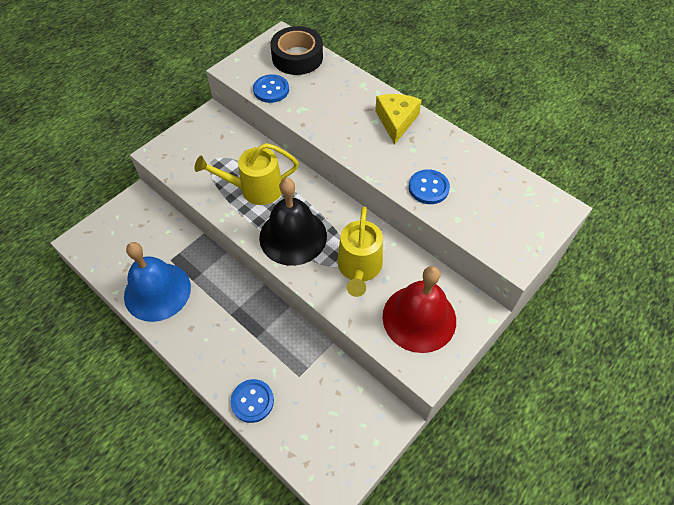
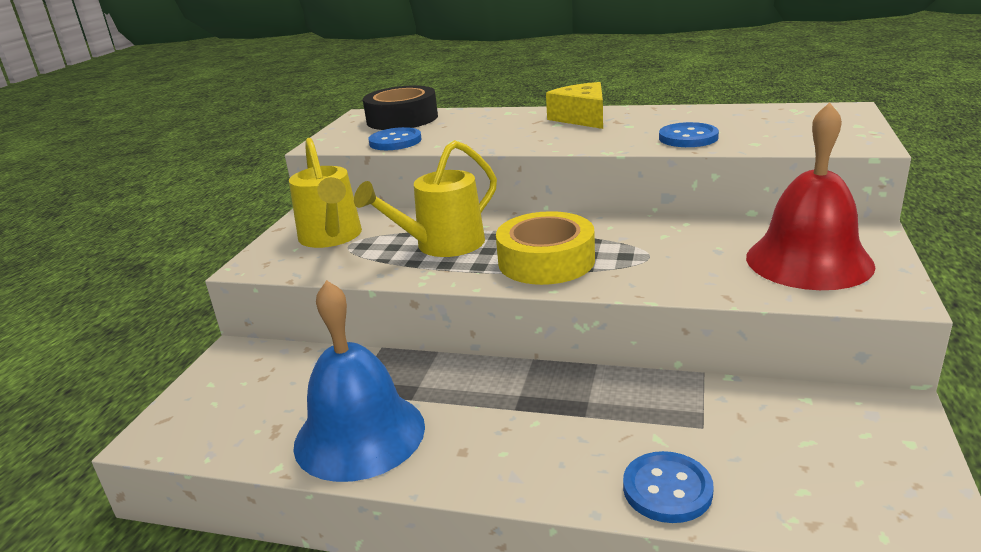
camera: 25 degrees left, 30 degrees down
black bell [259,178,327,266] -> yellow tape [496,211,595,285]
yellow watering can [338,207,383,297] -> yellow watering can moved to [289,138,362,248]

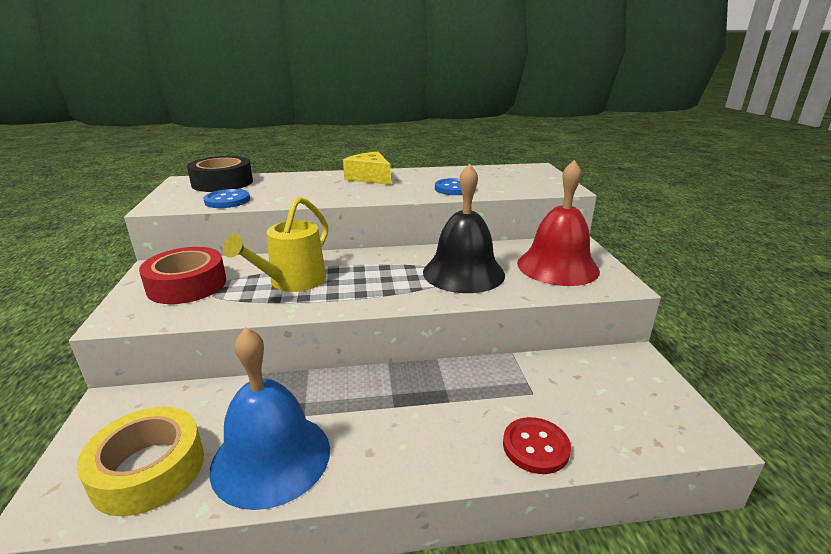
camera: 25 degrees left, 0 degrees up
yellow watering can [289,138,362,248] -> red tape [139,247,226,304]
yellow tape [496,211,595,285] -> yellow tape moved to [77,406,204,516]
blue button [623,451,714,523] -> red button [503,417,571,474]
none -> black bell [423,164,505,293]

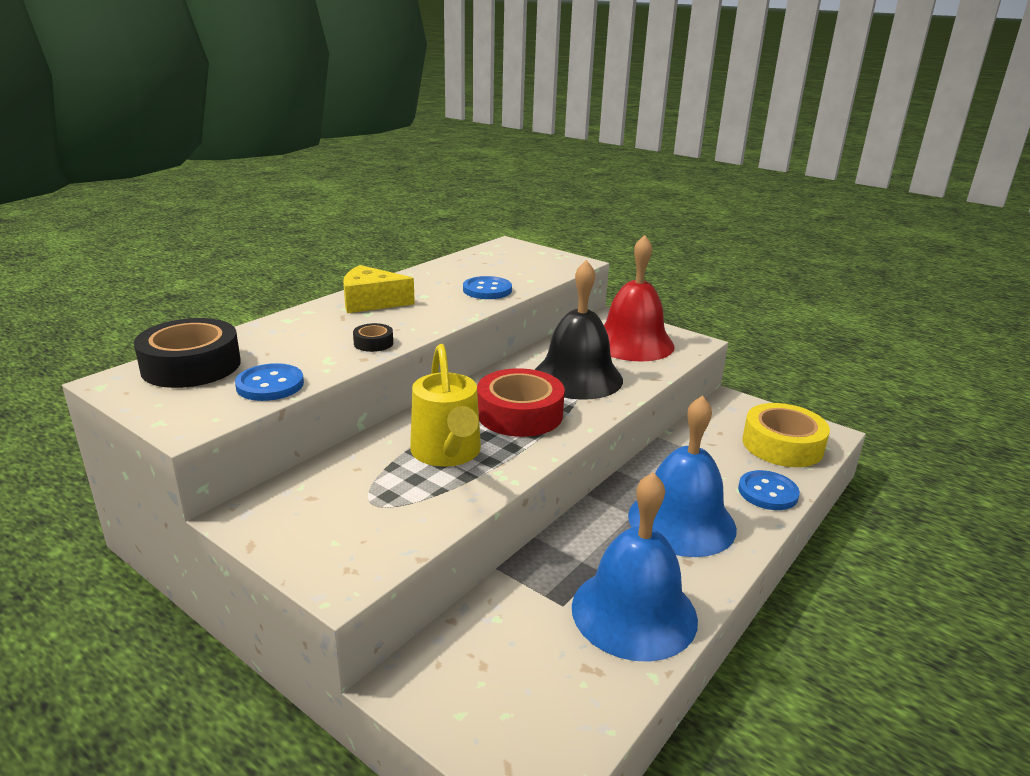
camera: 45 degrees left, 0 degrees up
yellow tape [77,406,204,516] -> yellow tape moved to [742,403,830,467]
red tape [139,247,226,304] -> red tape moved to [477,368,565,437]
red button [503,417,571,474] -> blue button [738,470,800,510]
none -> black tape [353,323,393,352]
none -> blue bell [628,395,737,557]

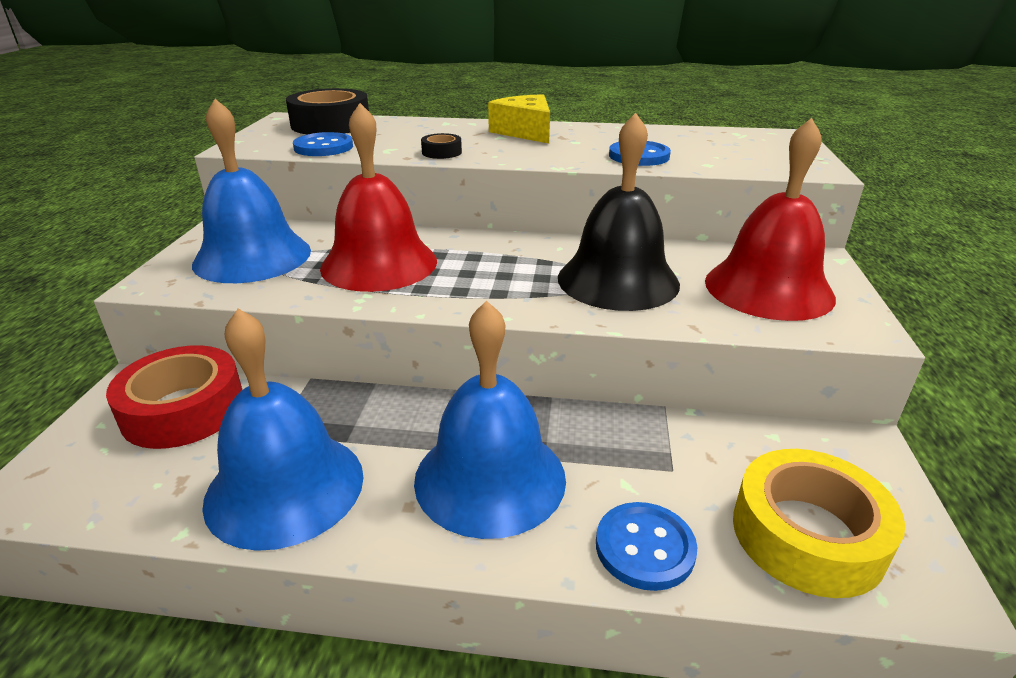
camera: 60 degrees right, 5 degrees up
yellow watering can [410,344,481,467] -> red bell [320,103,437,292]
red tape [477,368,565,437] -> red tape moved to [106,345,242,449]
none -> blue bell [192,99,311,283]

